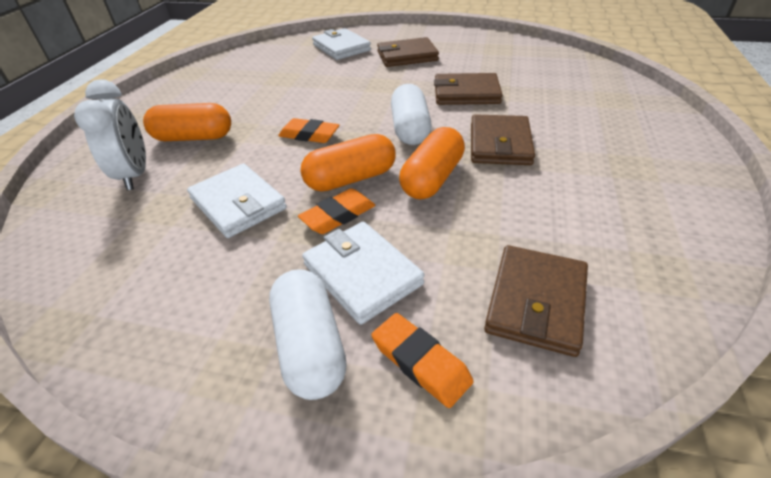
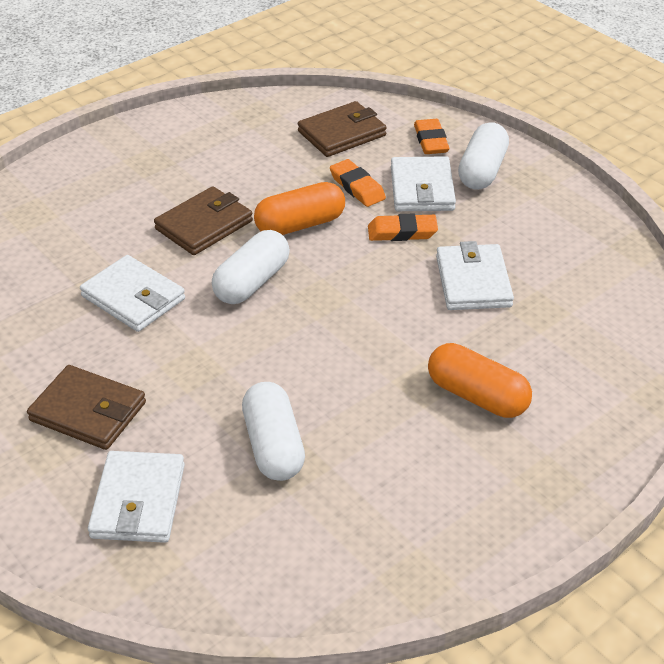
camera: 145 degrees left, 0 degrees up
white clock [74,79,146,190] -> none
orange eraser [278,118,340,143] -> orange eraser moved to [330,159,386,207]
orange capsule [300,134,396,192] -> none
brown wallet [434,73,503,105] -> white wallet [80,255,185,332]
none -> white capsule [242,382,305,481]

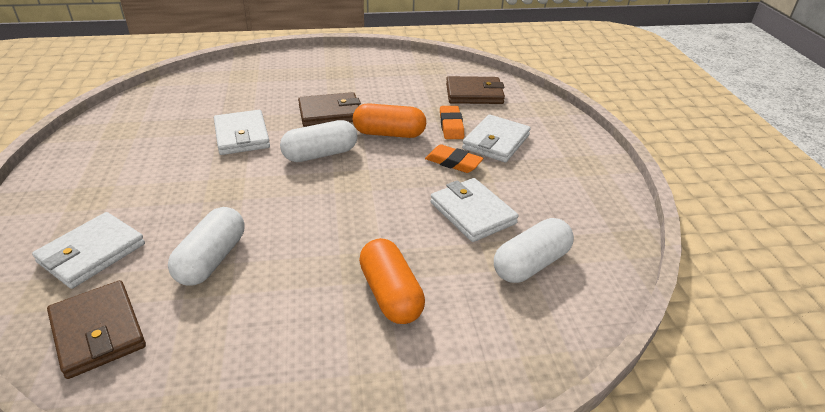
camera: 30 degrees right, 5 degrees down
brown wallet [27,365,146,450] -> brown wallet moved to [47,280,146,379]
orange eraser [414,119,450,154] -> none
white wallet [436,241,514,310] -> white wallet turned 60 degrees counterclockwise [430,178,519,242]
white capsule [458,122,509,190] -> white capsule moved to [494,218,574,283]

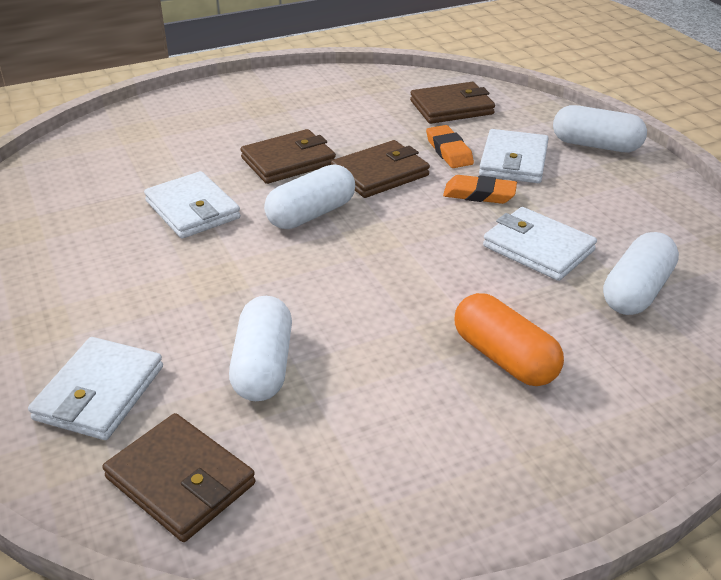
camera: 15 degrees left, 0 degrees up
orange capsule [353,103,426,138] -> brown wallet [331,140,430,198]
none -> white capsule [553,105,647,152]

